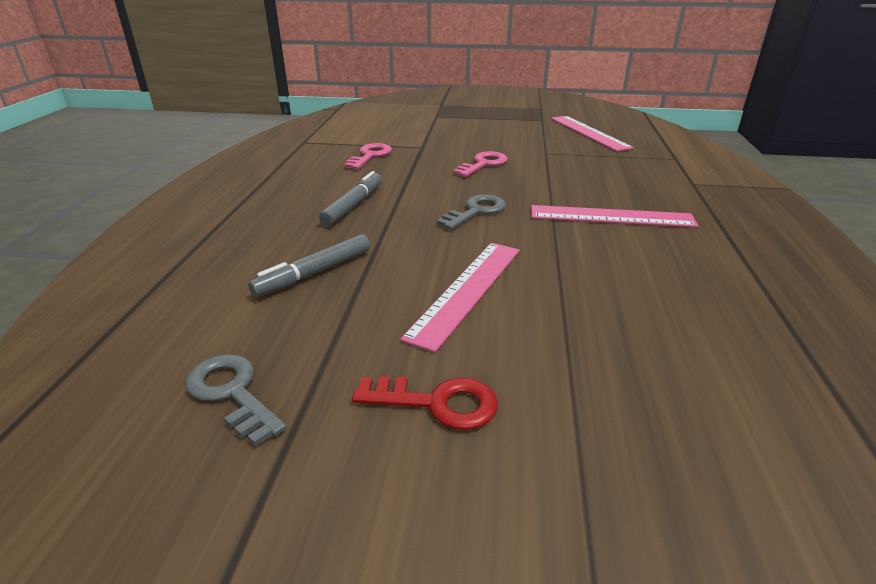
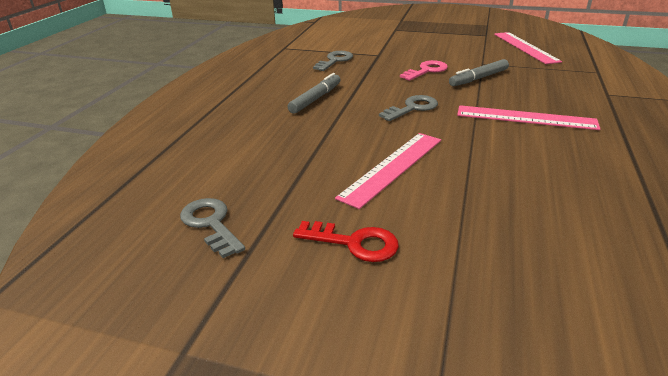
camera: 10 degrees right, 0 degrees up
grey marker [248,234,370,297] -> grey marker moved to [449,59,509,86]
pink key [344,143,392,169] -> grey key [313,51,353,71]

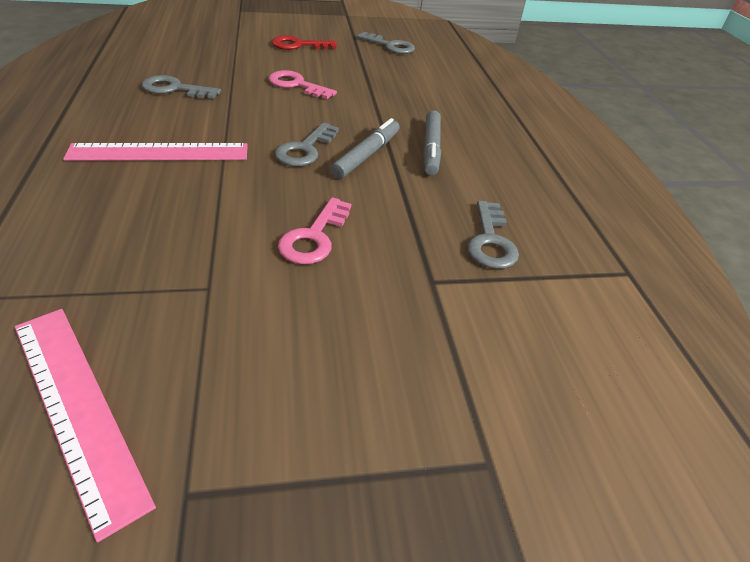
camera: 150 degrees right, 10 degrees up
pink ruler [335,133,441,209] -> pink key [269,70,337,99]
grey marker [449,59,509,86] -> grey marker moved to [331,118,400,179]
none -> grey key [142,75,221,99]

